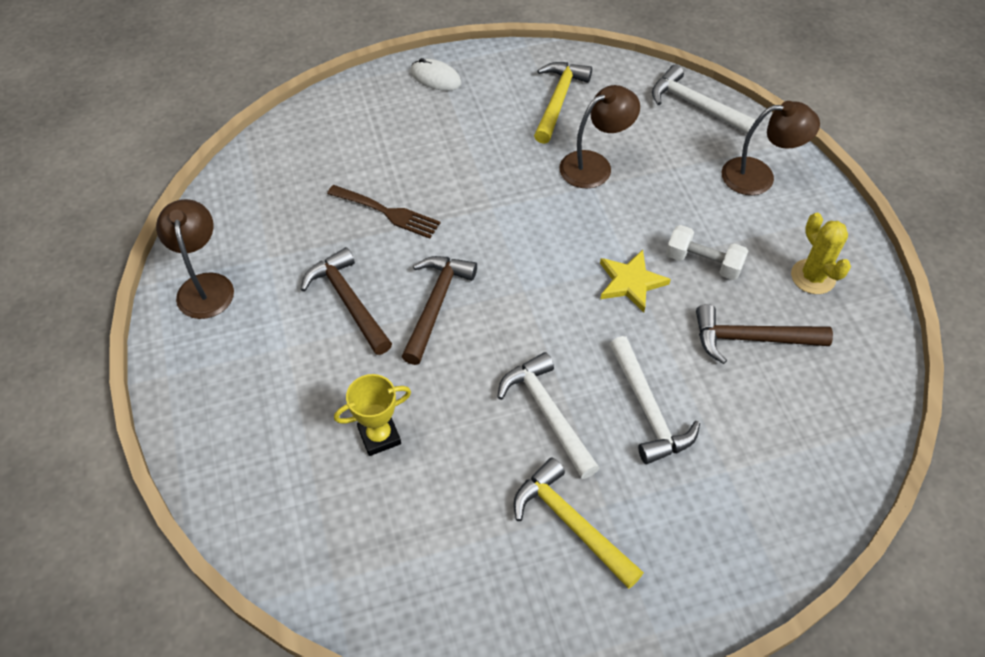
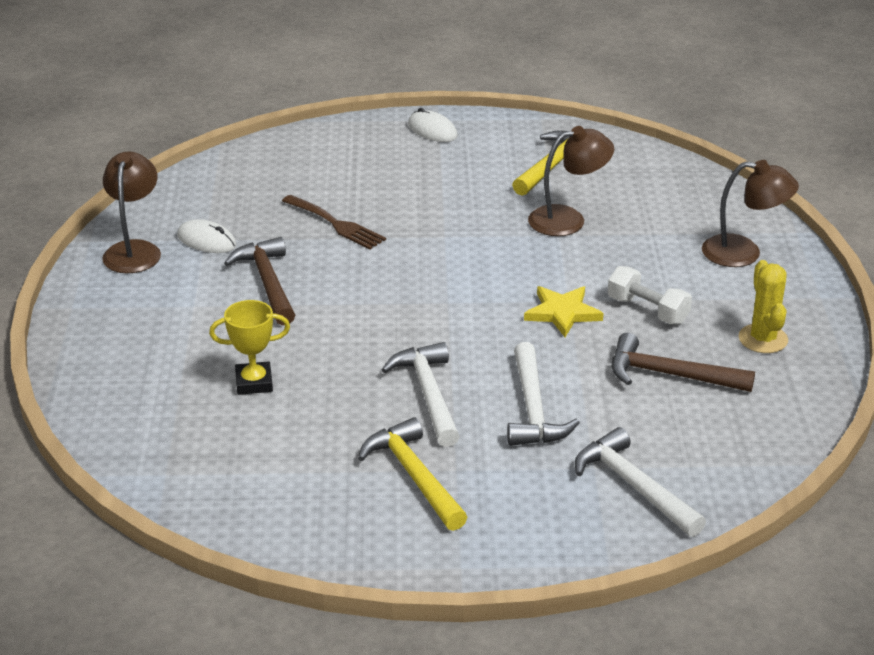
camera: 15 degrees right, 20 degrees down
brown hammer [401,256,477,365] -> none
white hammer [652,65,756,134] -> white hammer moved to [575,427,706,537]
none -> white mouse [177,219,236,253]

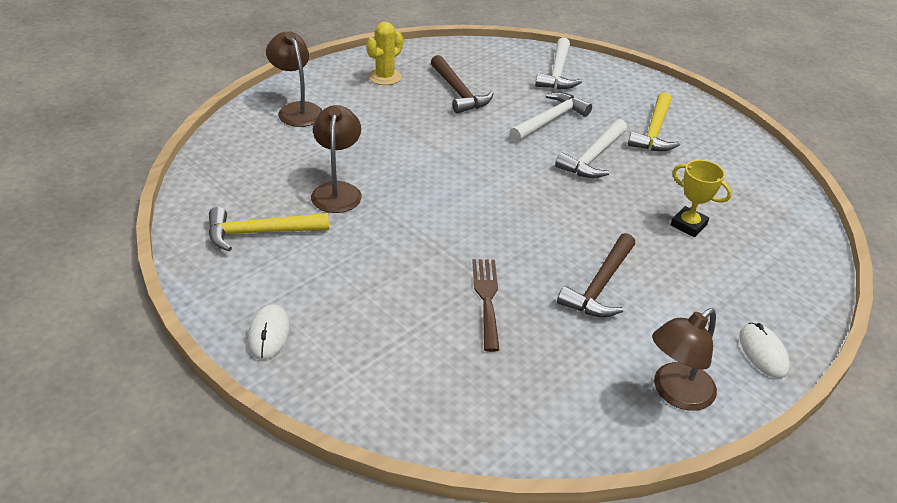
camera: 135 degrees left, 5 degrees up
white mouse [177,219,236,253] -> white mouse moved to [739,323,790,378]
yellow star [524,286,604,337] -> none
brown lamp [528,126,614,236] -> brown lamp turned 60 degrees clockwise [311,105,362,213]
white dumbbell [607,266,692,324] -> none

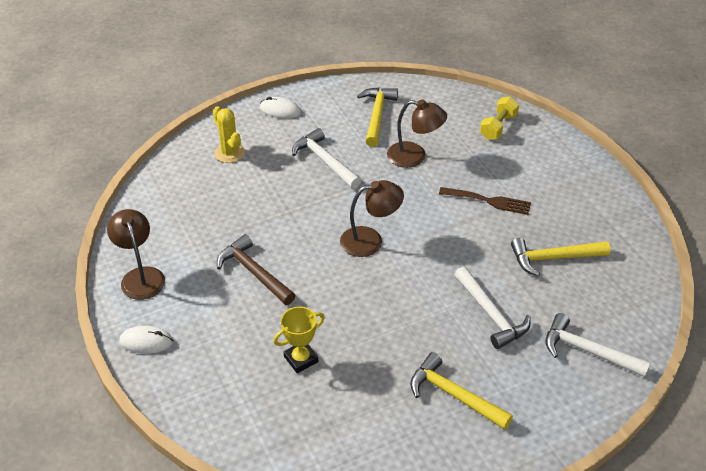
camera: 110 degrees right, 5 degrees up
brown lamp [266,31,322,127] -> brown lamp moved to [340,180,404,257]
yellow cactus [366,22,403,85] -> yellow cactus moved to [213,106,245,163]
brown hammer [431,55,494,113] -> yellow hammer [511,238,611,276]
brown fork [472,259,500,352] -> brown fork moved to [439,187,531,215]
white hammer [555,119,627,178] -> white hammer moved to [292,128,361,189]
none -> yellow dumbbell [480,96,519,140]

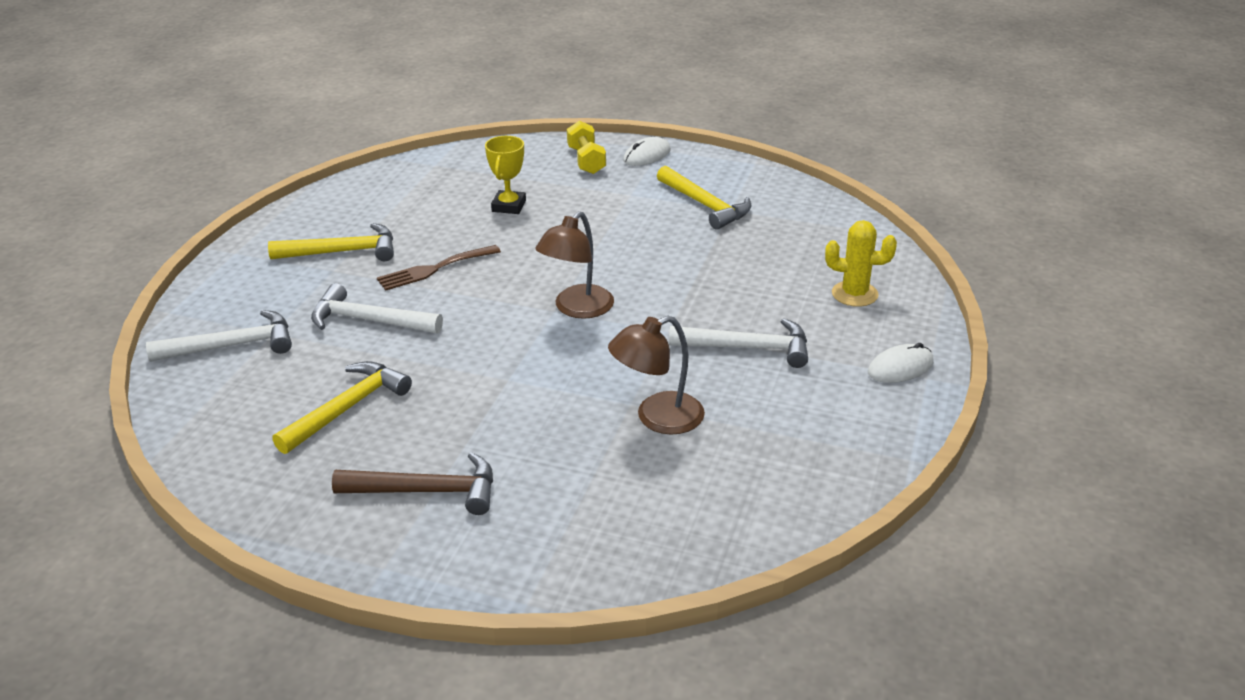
camera: 135 degrees right, 10 degrees down
brown lamp [107,209,165,300] -> none
brown hammer [217,234,296,305] -> brown hammer moved to [332,452,493,515]
yellow hammer [357,88,398,147] -> yellow hammer moved to [657,166,751,230]
brown fork [439,187,531,215] -> brown fork moved to [377,245,501,291]
yellow dumbbell [480,96,519,140] -> yellow dumbbell moved to [567,121,606,174]

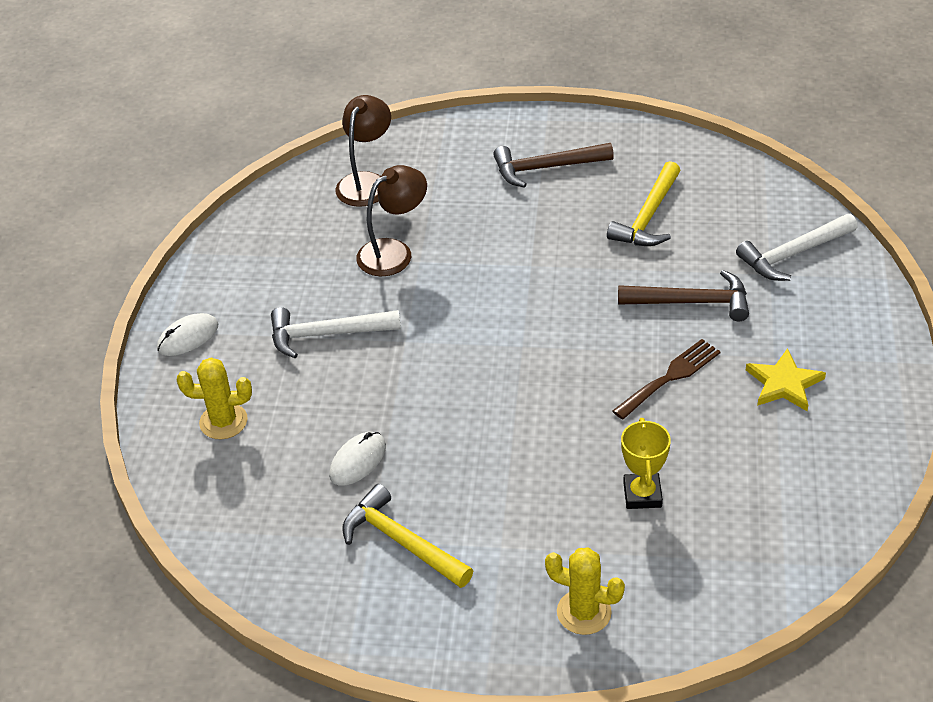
camera: 170 degrees right, 10 degrees up
yellow hammer [268,223,394,261] -> yellow star [746,348,826,411]
white hammer [311,283,443,334] -> brown hammer [618,270,749,321]
brown lamp [535,211,614,319] -> brown lamp moved to [336,95,391,207]
yellow dumbbell [567,121,606,174] -> yellow cactus [545,547,625,635]
white mouse [623,137,671,166] -> white mouse moved to [329,432,386,486]

